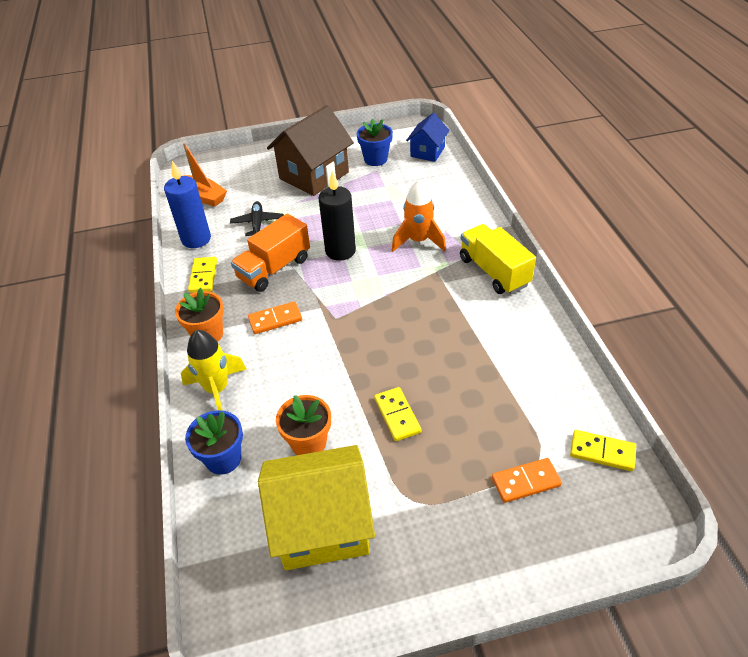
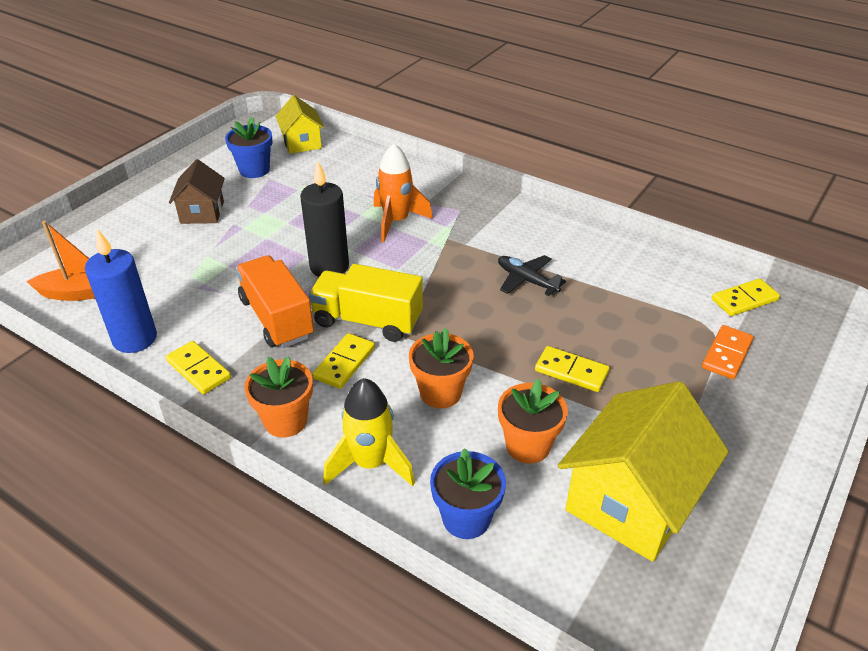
camera: 45 degrees left, 5 degrees down
black plane [230,201,284,236] -> black plane moved to [498,255,566,296]
orange truck [231,213,310,292] -> orange truck turned 150 degrees clockwise [236,255,314,348]
orange domino [248,301,302,334] -> yellow domino [312,333,375,389]
brown house [267,105,354,196] -> brown house [169,159,225,224], size x0.56
blue house [406,113,449,162] -> yellow house [275,95,324,154]
yellow truck [460,224,536,294] -> yellow truck moved to [309,264,423,342]
none -> orange flower pot [409,328,474,408]

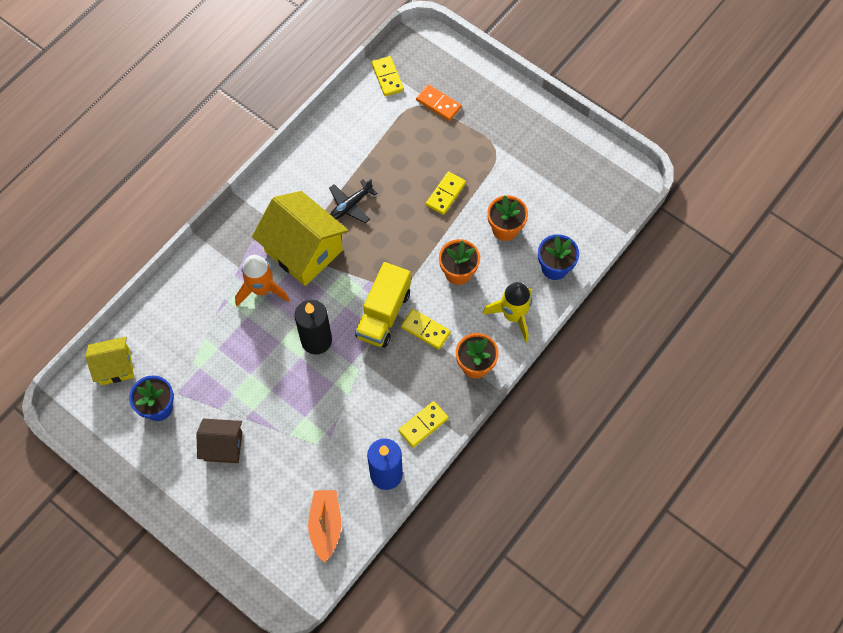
camera: 85 degrees left, 25 degrees up
orange truck [236,255,314,348] -> none
yellow house [558,381,729,562] -> yellow house moved to [252,191,348,286]

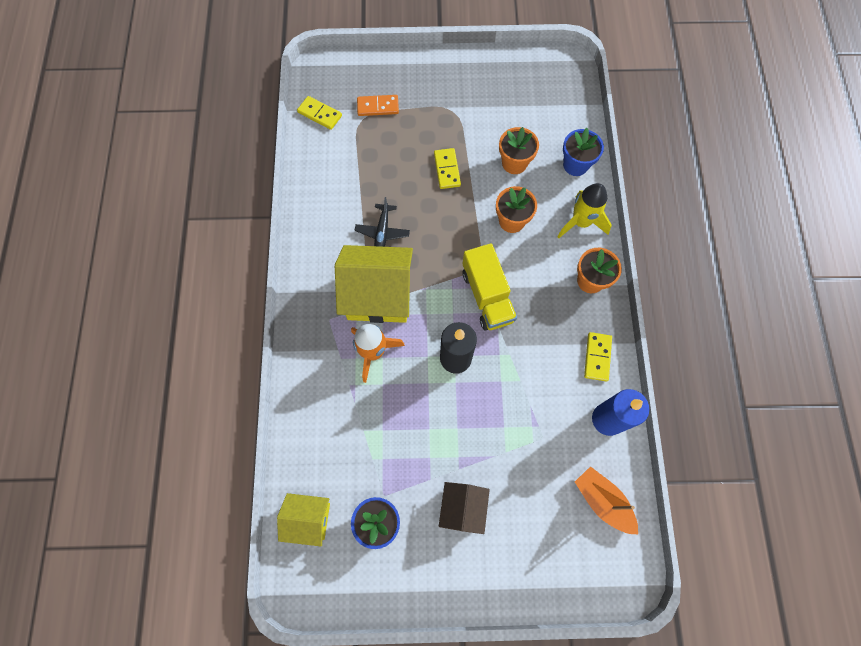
camera: 40 degrees left, 5 degrees up
yellow house [86,337,134,385] -> yellow house turned 60 degrees clockwise [277,493,330,547]
brown house [196,419,243,463] -> brown house turned 45 degrees counterclockwise [439,482,490,534]
yellow domino [401,309,451,350] -> none

